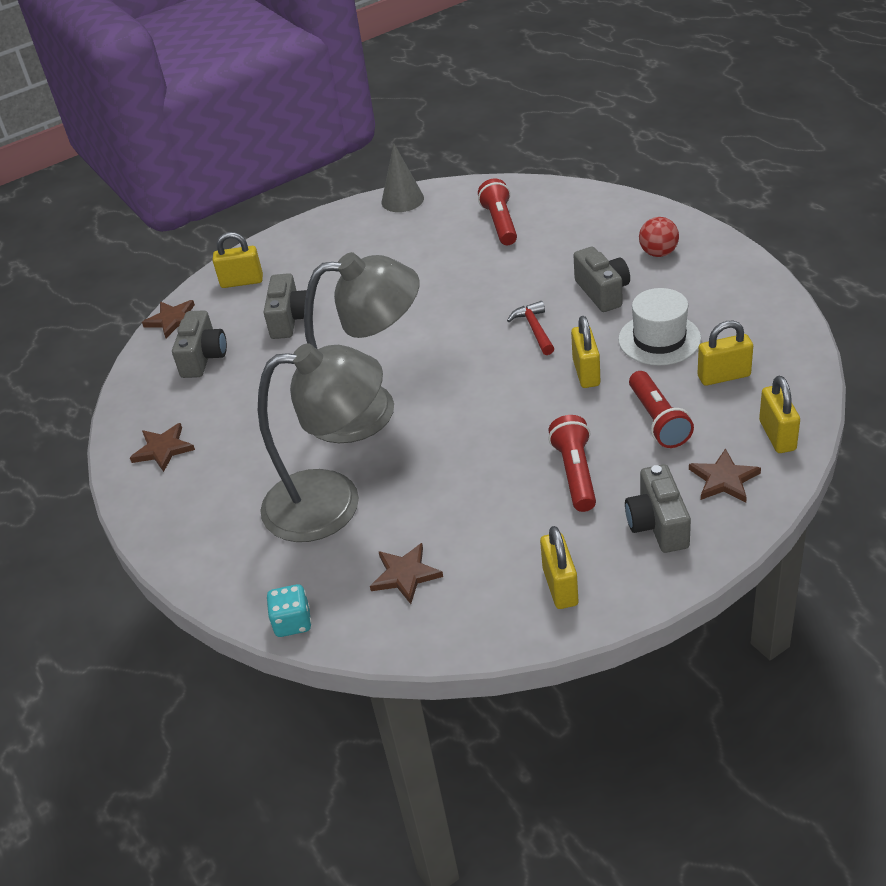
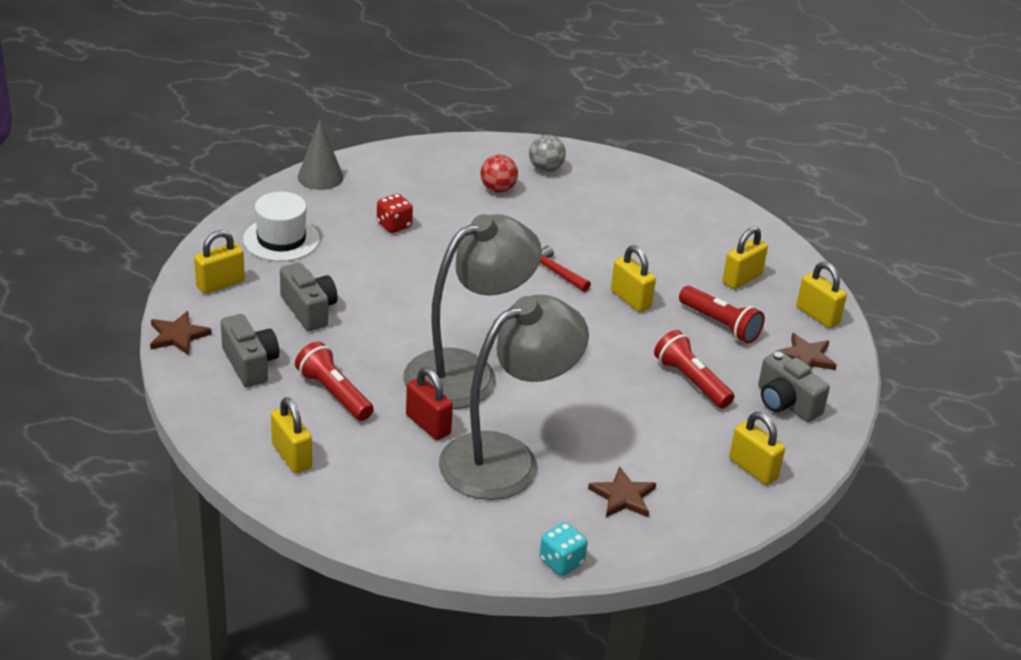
camera: 40 degrees left, 5 degrees down
brown star [130,423,195,472] -> yellow padlock [271,397,312,473]
red flashlight [478,178,517,245] -> red flashlight moved to [295,341,374,421]
grey camera [574,247,630,312] -> none
white hat [618,288,701,365] -> white hat moved to [243,192,320,261]
red ball [639,217,679,257] -> red ball moved to [481,155,518,193]
none -> red dice [377,194,413,233]
none -> red padlock [406,368,453,440]
none -> grey ball [529,135,566,172]

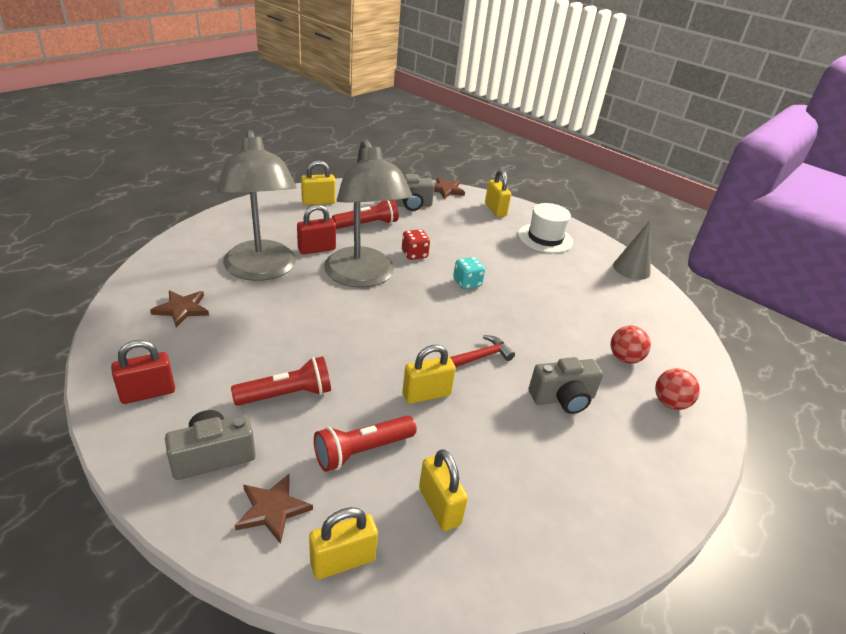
camera: 105 degrees right, 0 degrees up
grey camera [280,262,338,331] -> grey camera moved to [529,357,603,414]
red dice [377,194,413,233] -> red dice moved to [402,229,430,260]
grey ball [529,135,566,172] -> red ball [655,368,700,410]
turquoise dice [539,522,588,576] -> turquoise dice moved to [453,257,485,289]
yellow padlock [729,412,785,485] -> red padlock [111,340,175,404]

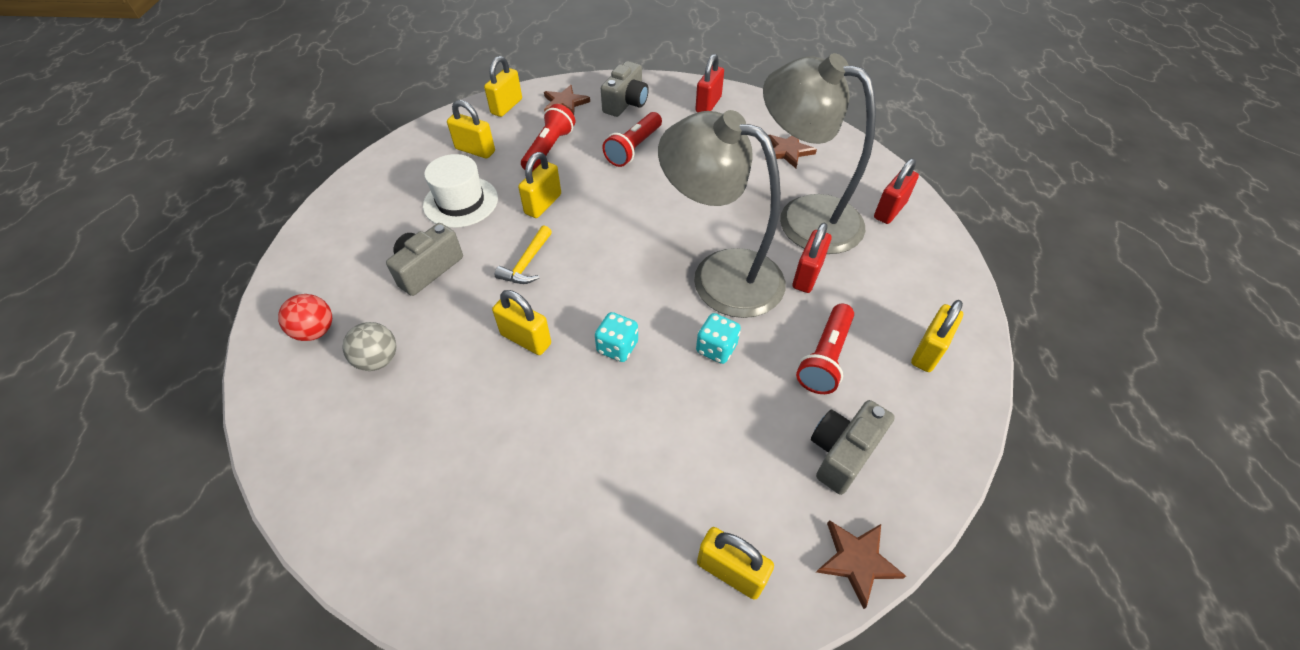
camera: 145 degrees right, 15 degrees up
red dice [402,229,430,260] -> turquoise dice [696,313,741,364]
red hammer [450,335,515,367] -> yellow hammer [495,225,552,284]
white hat [518,203,573,253] -> white hat moved to [423,154,498,228]
red ball [611,326,651,364] -> grey ball [342,322,397,371]
grey cone [613,221,651,280] -> none
none -> yellow padlock [492,290,551,355]
none -> red padlock [874,158,919,224]

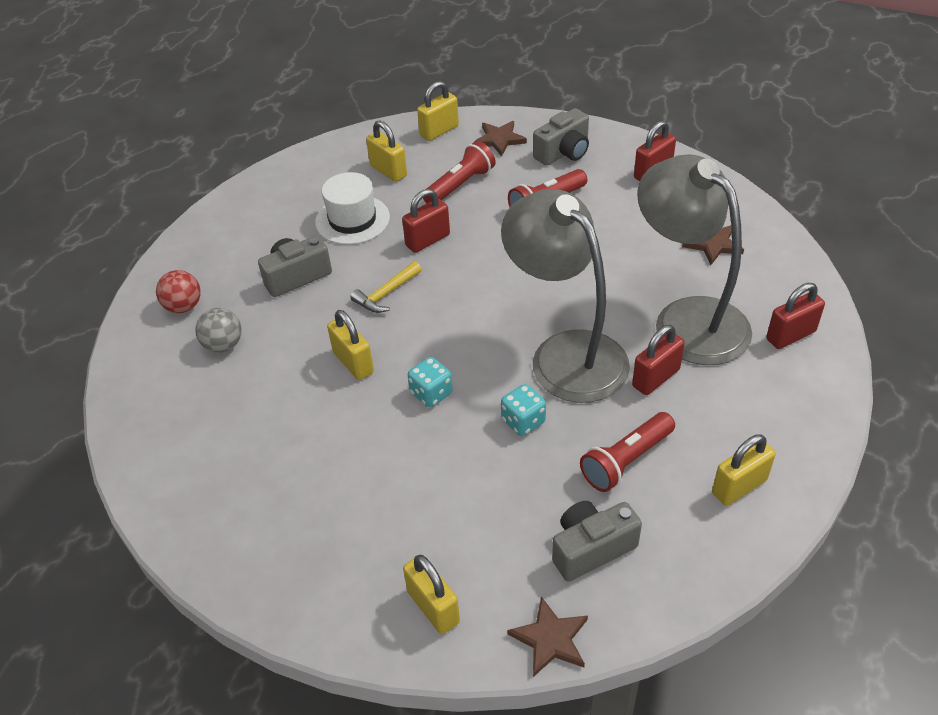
camera: 25 degrees right, 5 degrees down
yellow padlock [518,152,561,218] -> red padlock [402,189,450,253]

